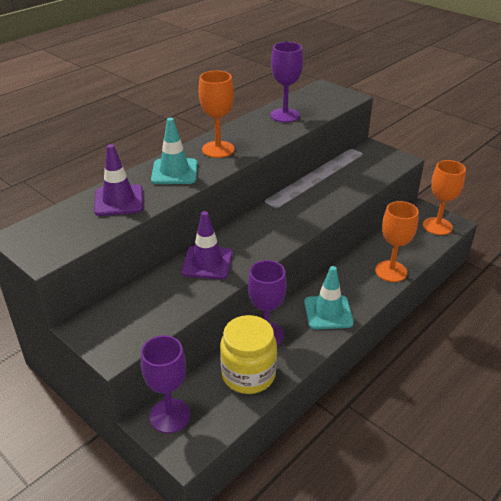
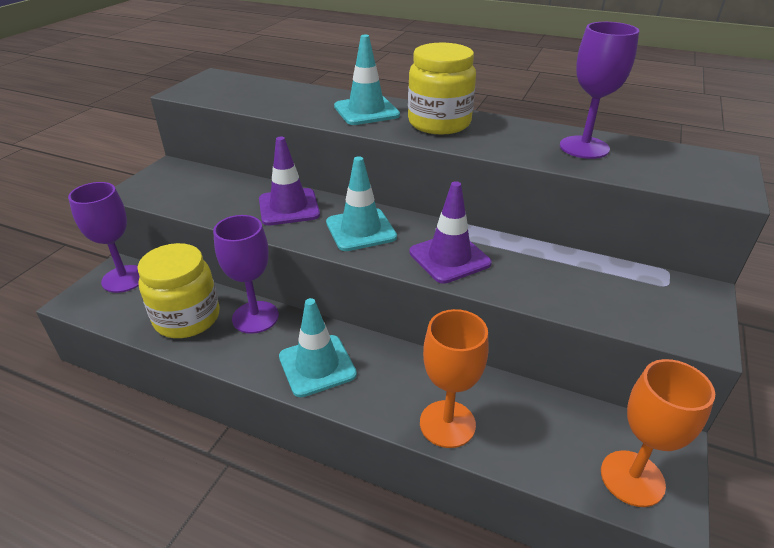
camera: 70 degrees right, 0 degrees up
purple traffic cone [94,144,143,216] -> purple traffic cone moved to [409,181,492,284]
orange goblet [199,70,235,158] -> yellow jar [408,43,476,135]
none -> turquoise traffic cone [326,156,397,251]

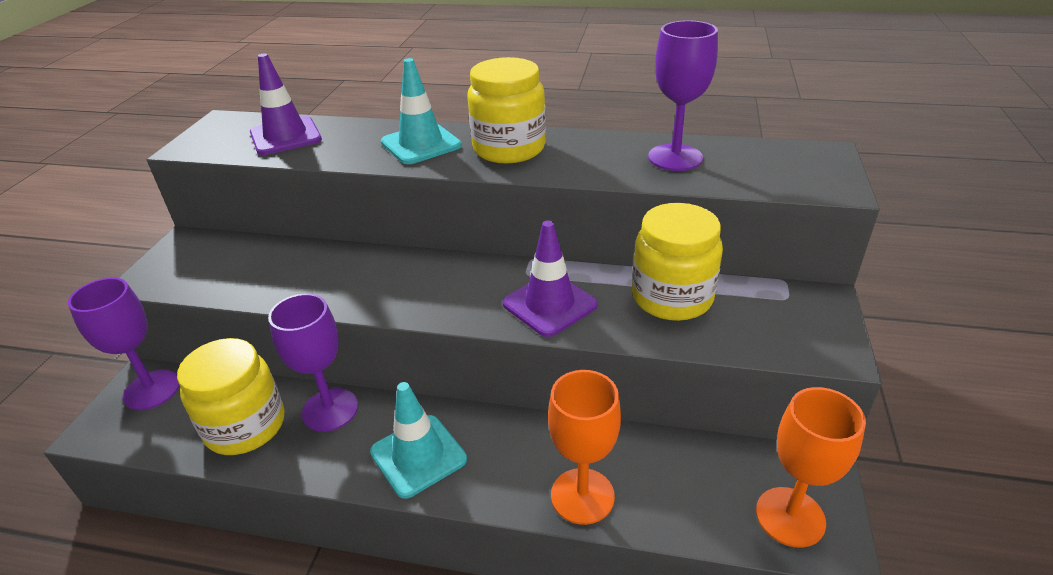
camera: 10 degrees left, 0 degrees up
purple traffic cone [259,137,320,226] -> purple traffic cone moved to [250,54,322,155]
turquoise traffic cone [326,156,397,251] -> none
none -> yellow jar [632,203,723,321]

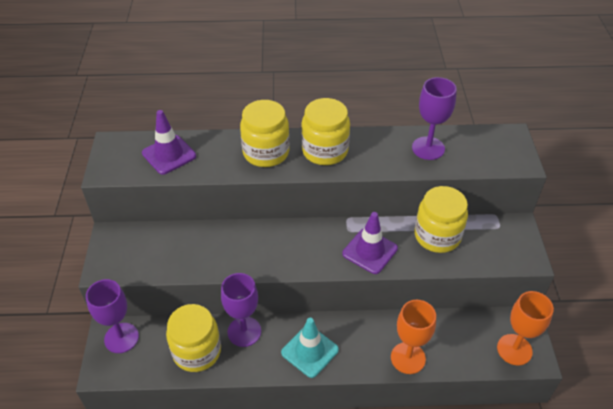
camera: 15 degrees left, 10 degrees up
turquoise traffic cone [381,58,462,164] -> yellow jar [240,100,290,167]

